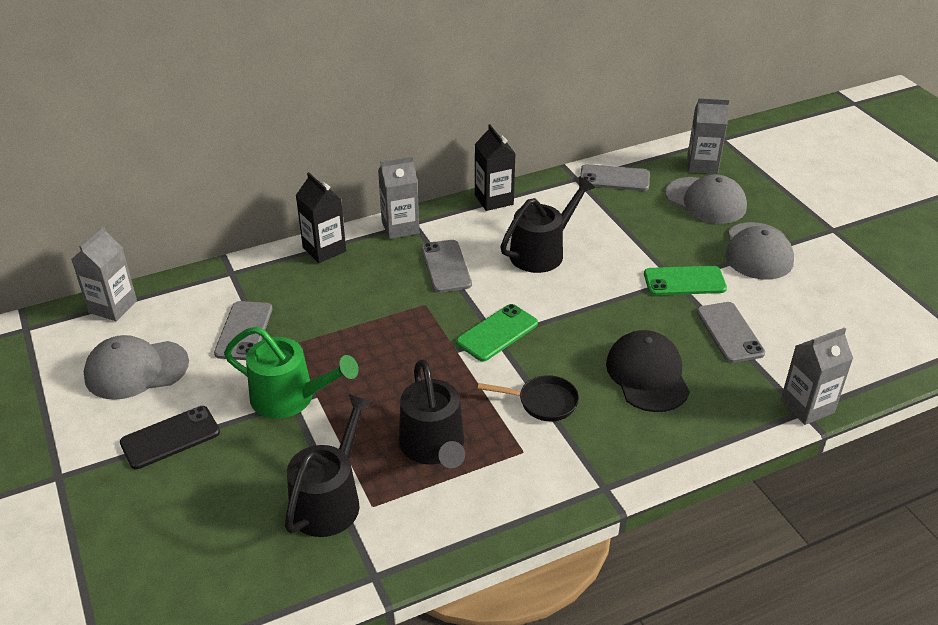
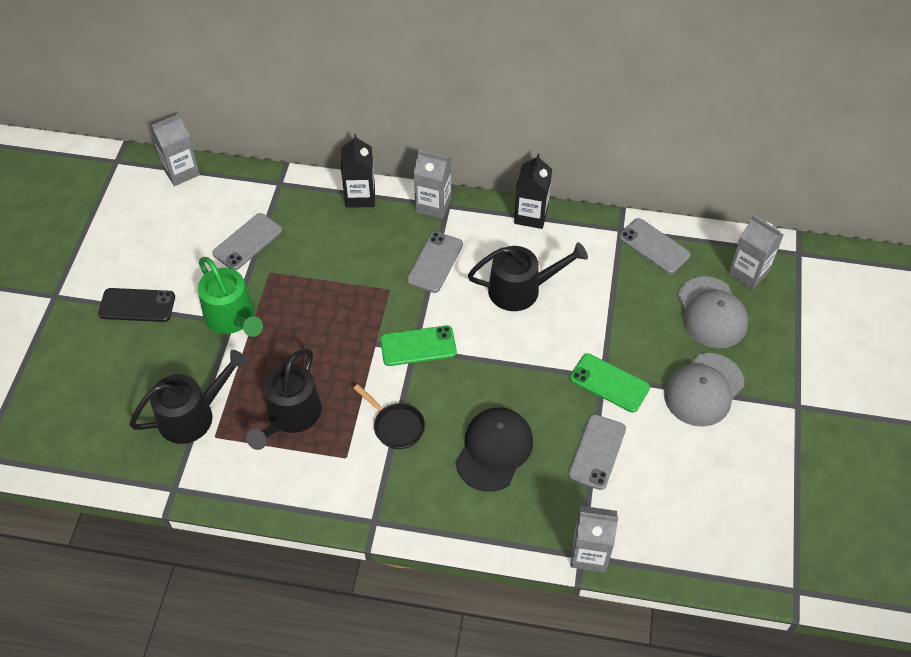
camera: 35 degrees right, 15 degrees up
grey cap [84,335,189,400] -> none

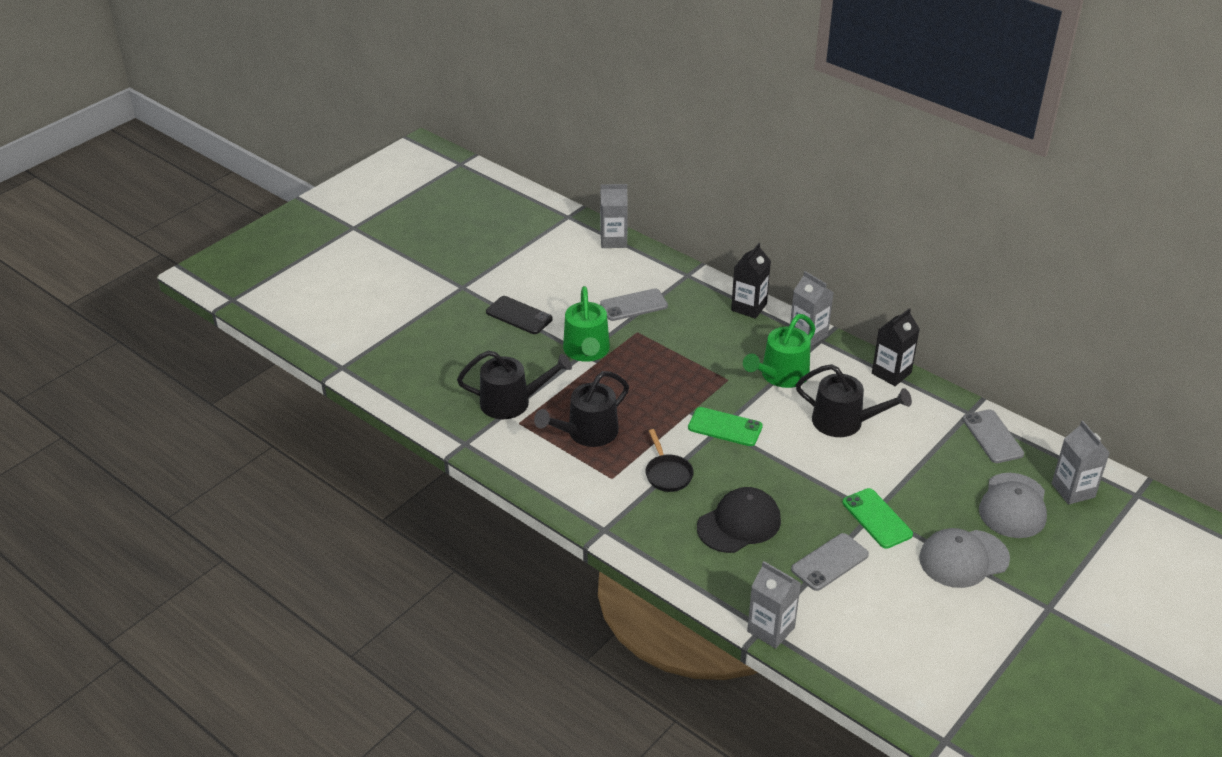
camera: 30 degrees right, 15 degrees down
grey phone [407,232,463,293] -> green watering can [743,314,816,388]

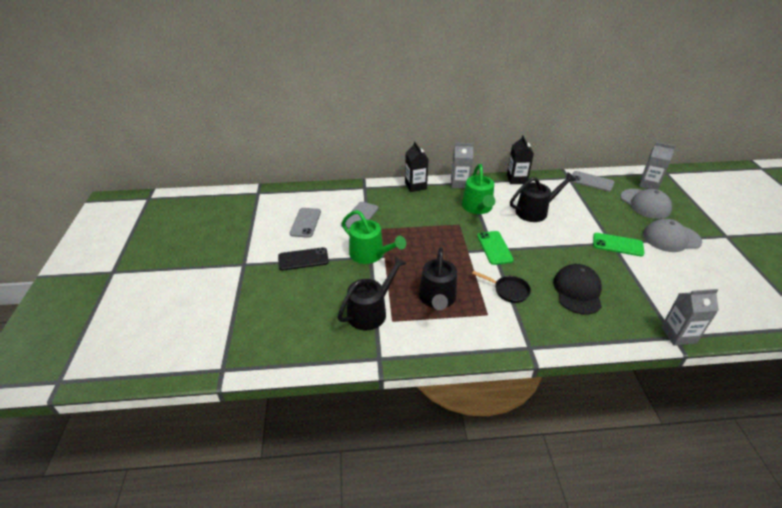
camera: 45 degrees left, 0 degrees up
grey carton [600,184,628,248] -> none
green phone [688,407,763,446] -> green phone turned 75 degrees counterclockwise [477,231,514,265]
grey phone [791,533,869,591] -> grey phone moved to [290,208,321,238]
grey cap [919,528,1010,588] -> grey cap turned 60 degrees clockwise [643,219,702,252]

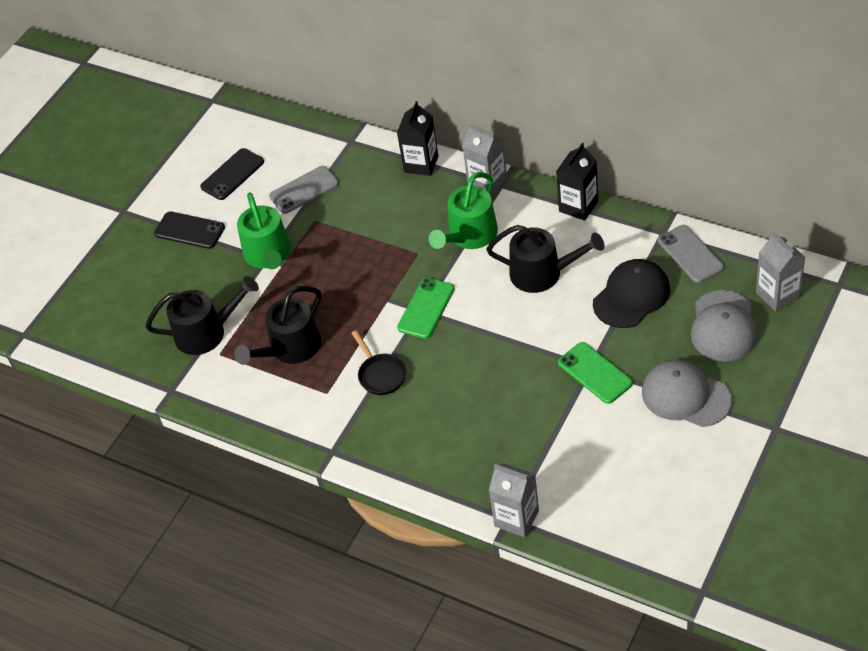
camera: 40 degrees right, 10 degrees up
grey phone [290,208,321,238] -> black phone [200,148,264,200]
black cap [553,264,602,315] -> black cap moved to [593,259,670,328]

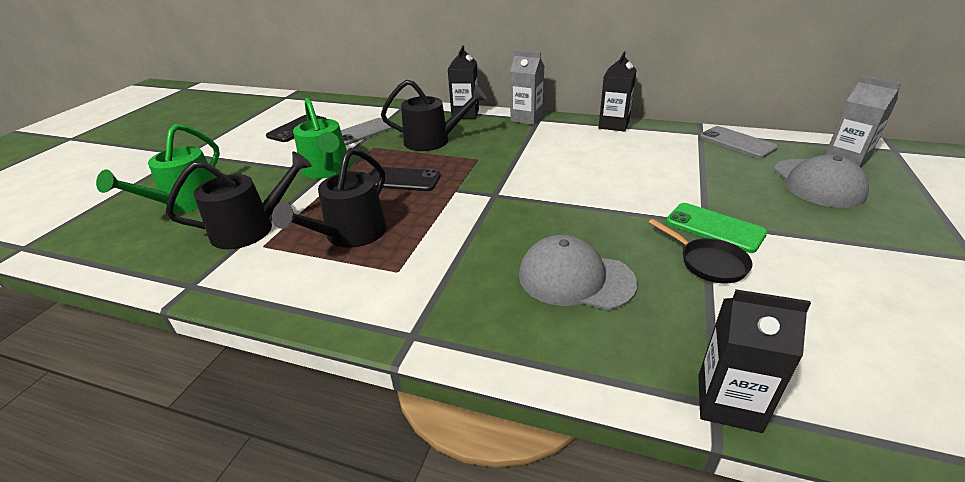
camera: 15 degrees left, 15 degrees down
black phone [154,211,225,249] -> black phone moved to [369,167,441,191]
black pan [351,330,406,395] -> black pan moved to [649,219,752,284]
green phone [397,278,454,339] -> none
green watering can [429,172,498,249] -> green watering can moved to [96,124,220,212]
black watering can [486,225,604,293] -> black watering can moved to [381,80,487,151]
grey carton [489,463,539,538] -> black carton [698,289,811,433]
black cap [593,259,670,328] -> none
grey cap [642,360,732,427] -> grey cap moved to [519,235,637,310]

